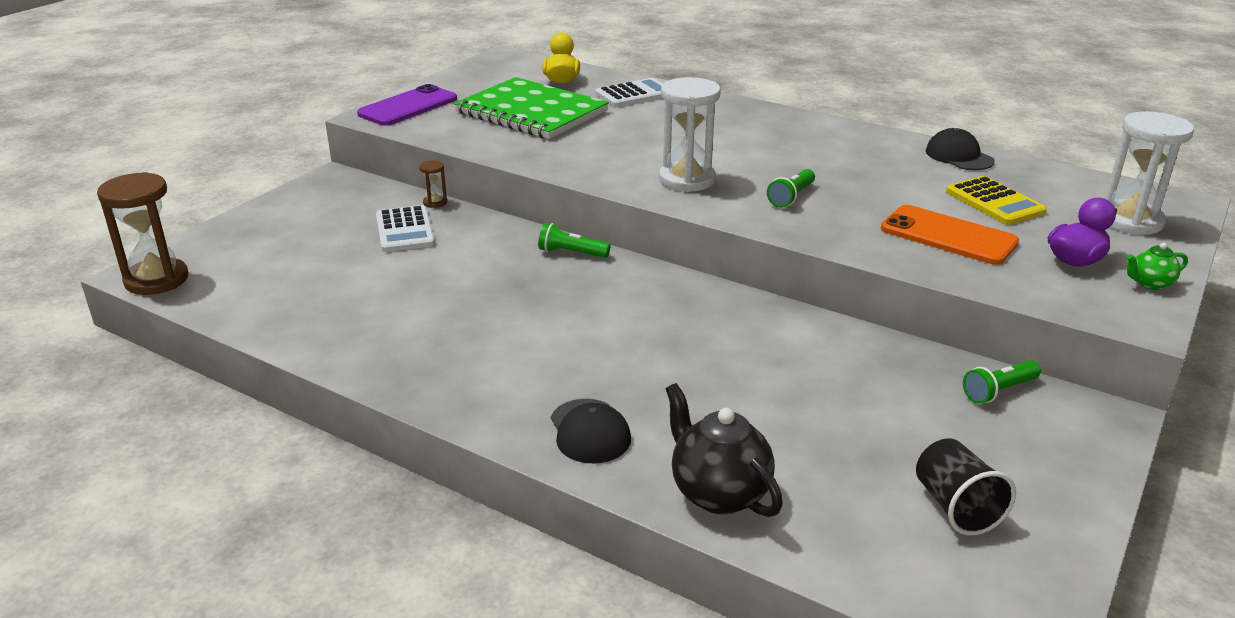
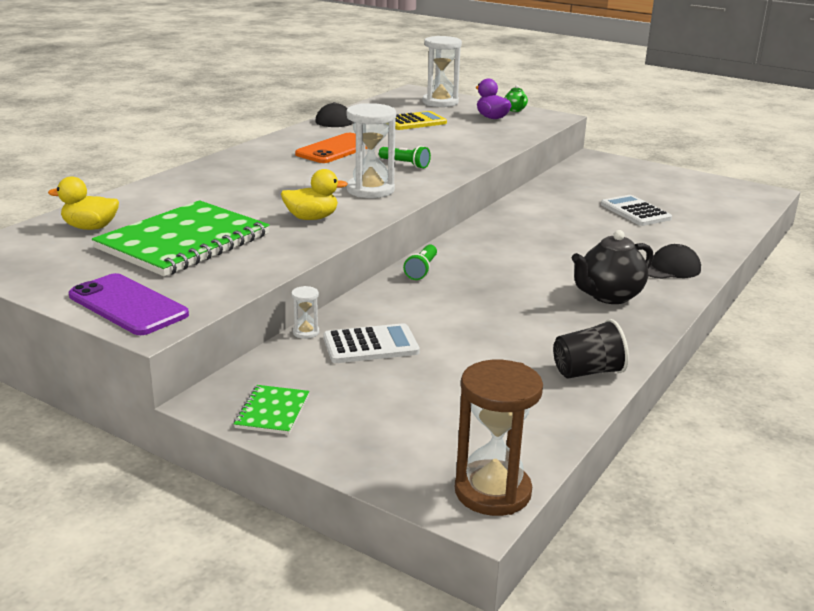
camera: 90 degrees left, 5 degrees down
brown hourglass [419,160,447,208] -> white hourglass [291,286,319,339]
white calculator [595,78,663,107] -> white calculator moved to [601,195,672,226]
black teapot [666,383,783,517] -> black teapot moved to [572,230,653,304]
orange phone [881,205,1019,265] -> orange phone moved to [295,133,367,163]
black cup [916,438,1016,535] -> black cup moved to [553,319,629,379]
green flashlight [963,360,1041,404] -> none
none -> green notebook [234,385,309,435]
none -> yellow duck [281,169,348,220]

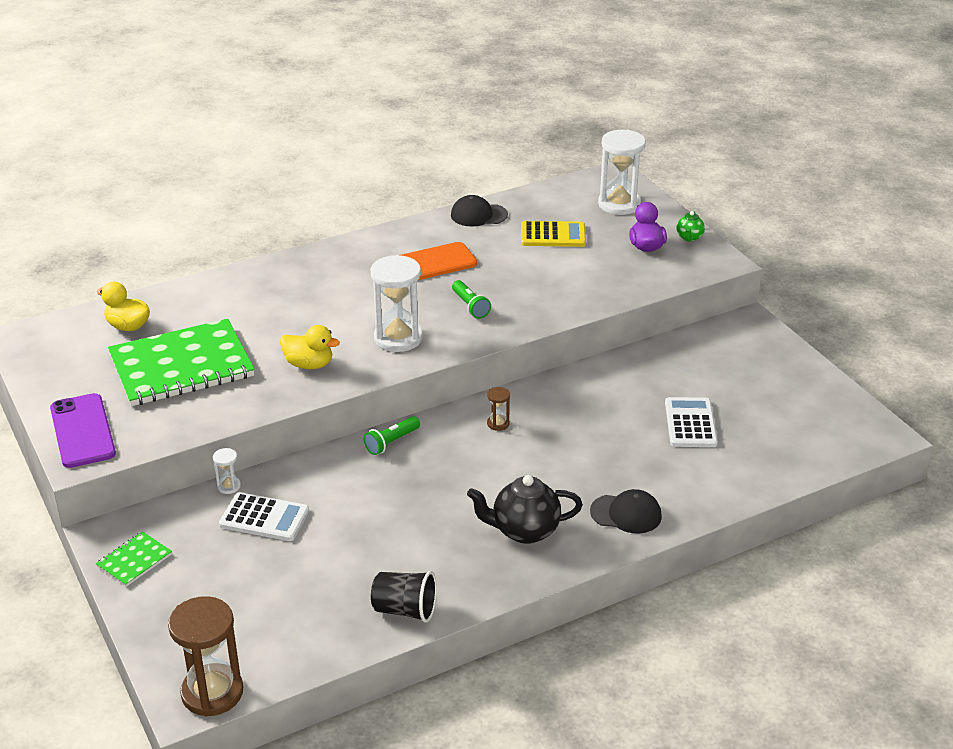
camera: 30 degrees right, 10 degrees up
none -> brown hourglass [487,387,510,431]

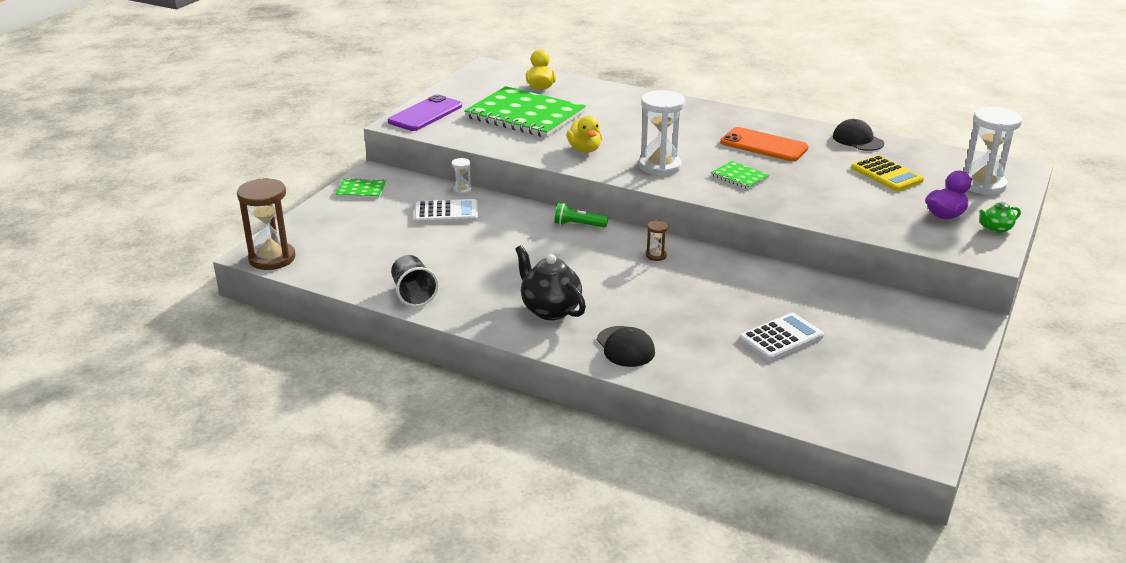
camera: 55 degrees right, 5 degrees down
white calculator [219,492,309,541] -> white calculator turned 75 degrees counterclockwise [414,199,478,224]
green flashlight [452,280,491,319] -> green notebook [711,161,769,189]

